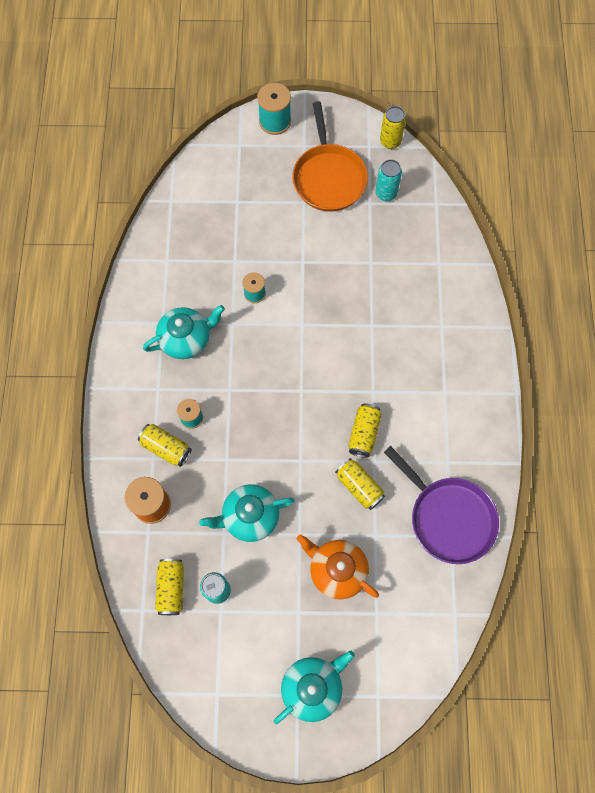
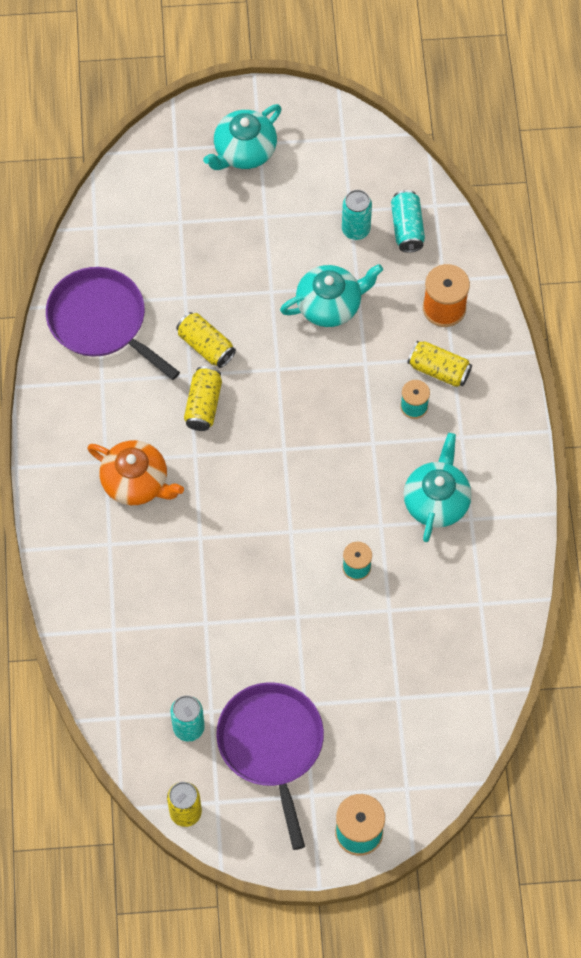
camera: 175 degrees right, 5 degrees down
turquoise teapot [143,305,225,359] -> turquoise teapot turned 135 degrees clockwise [404,433,472,542]
yellow can [155,559,184,615] -> turquoise can [391,190,425,253]
orange pan [292,101,368,212] -> purple pan [216,682,324,850]
orange teapot [297,534,379,599] -> orange teapot moved to [87,440,184,505]

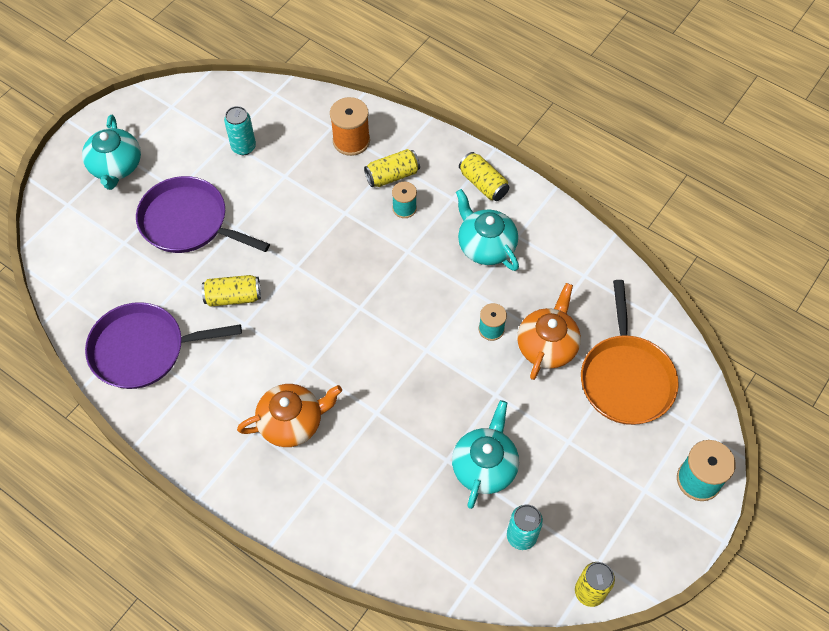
camera: 50 degrees left, 5 degrees down
yellow can [184,366,222,431] -> yellow can moved to [459,152,509,201]
purple pan [216,682,324,850] -> purple pan moved to [136,176,270,253]
turquoise teapot [280,264,383,327] -> turquoise teapot moved to [452,400,519,509]
turquoise can [391,190,425,253] -> none
none -> orange teapot [517,283,581,380]
none -> orange pan [581,280,679,425]

